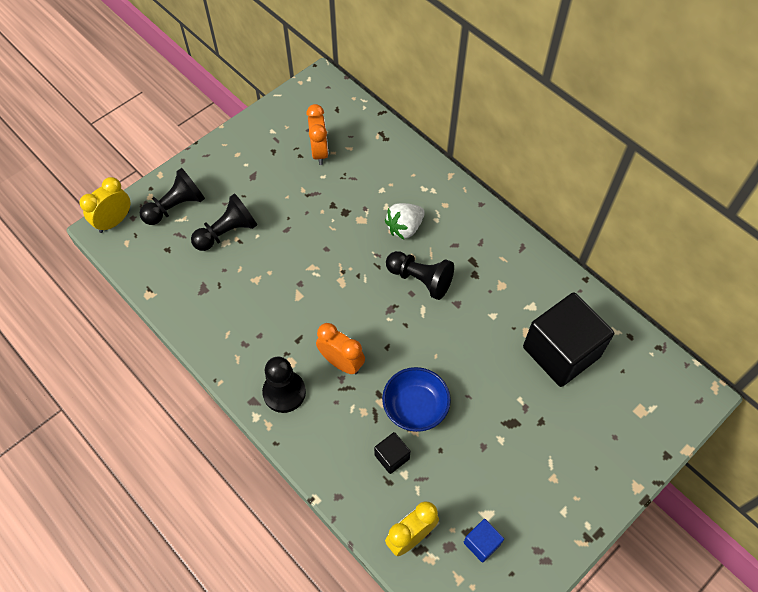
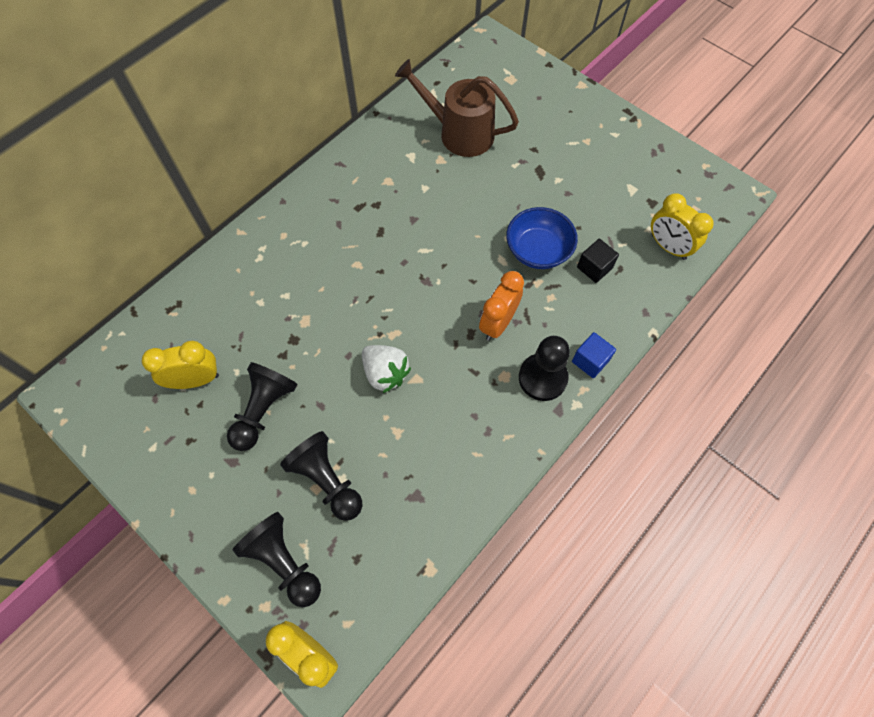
camera: 95 degrees left, 5 degrees up
orange clock [306,104,328,165] -> yellow clock [142,341,219,389]
white strawberry [385,203,425,239] -> white strawberry moved to [362,345,411,393]
black pawn [386,251,454,300] -> black pawn moved to [227,362,297,451]
blue cube [464,519,504,563] -> blue cube moved to [572,332,616,378]
black cube [523,292,614,387] -> brown watering can [395,59,519,157]

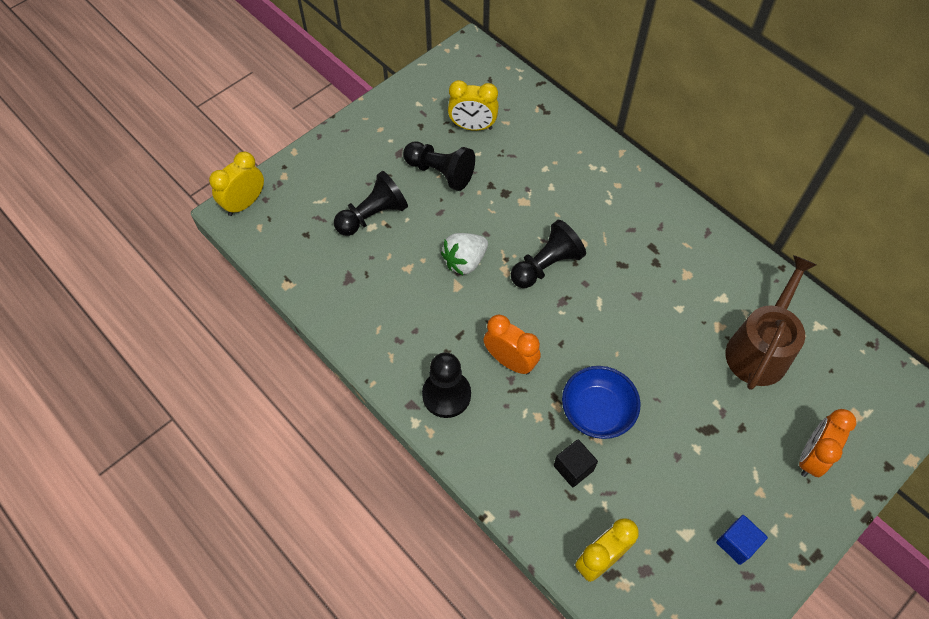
camera: 95 degrees right, 5 degrees down
yellow clock [142,341,219,389] -> yellow clock turned 105 degrees clockwise [448,80,499,131]
black pawn [233,512,321,607] -> black pawn moved to [511,220,586,288]
blue cube [572,332,616,378] -> blue cube moved to [716,515,768,565]
none -> orange clock [799,409,856,477]

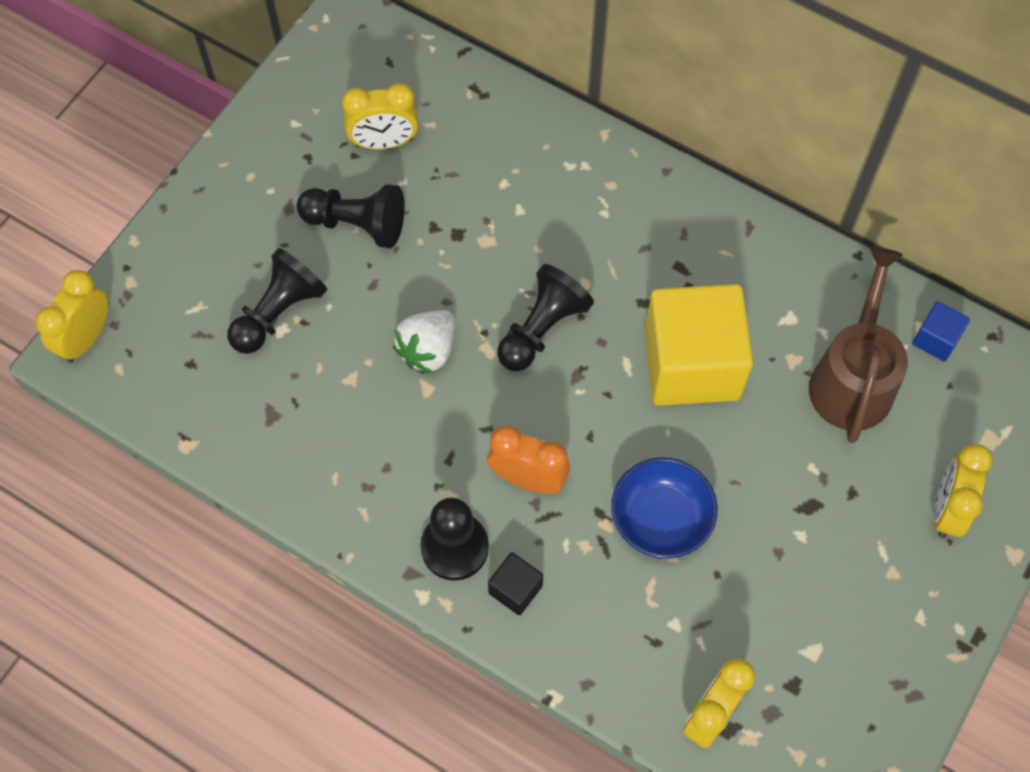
camera: 15 degrees left, 5 degrees up
black cube [554,439,598,487] -> black cube moved to [488,552,543,615]
blue cube [716,515,768,565] -> blue cube moved to [912,301,970,361]
orange clock [799,409,856,477] -> yellow clock [933,444,993,538]
none -> yellow cube [645,284,753,406]

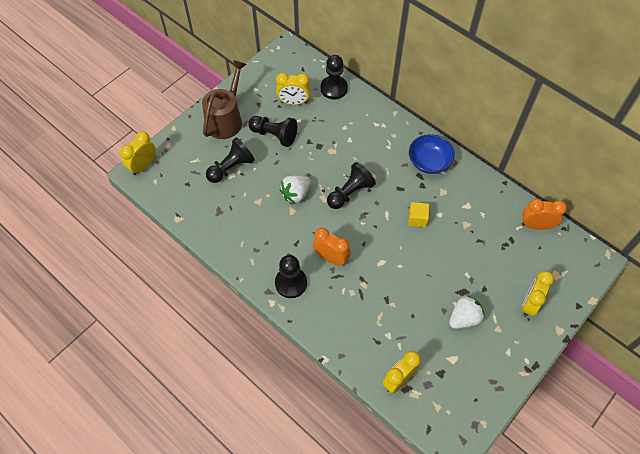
camera: 10 degrees right, 5 degrees down
black cube [488,552,543,615] -> none
blue bowl [611,457,718,559] -> blue bowl moved to [409,134,455,174]
yellow cube [645,284,753,406] -> yellow cube [408,202,429,227], size x0.43
brown watering can [809,247,908,443] -> brown watering can moved to [202,60,247,139]
blue cube [912,301,970,361] -> orange clock [522,199,567,230]
none -> black pawn [321,55,348,100]
none -> white strawberry [449,295,484,329]

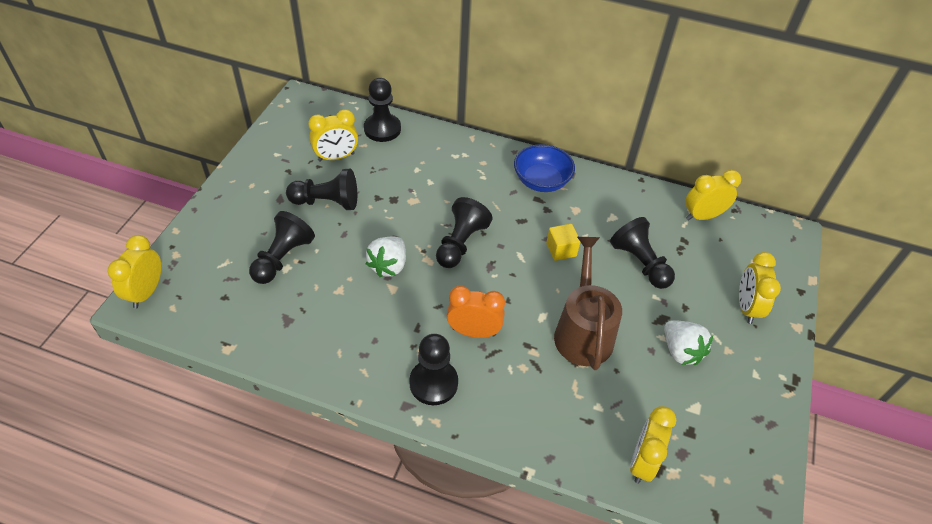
camera: 25 degrees left, 10 degrees down
brown watering can [202,60,247,139] -> brown watering can moved to [554,237,622,370]
white strawberry [449,295,484,329] -> white strawberry turned 120 degrees clockwise [664,320,713,365]
orange clock [522,199,567,230] -> yellow clock [685,170,741,221]
none -> black pawn [610,217,675,289]

